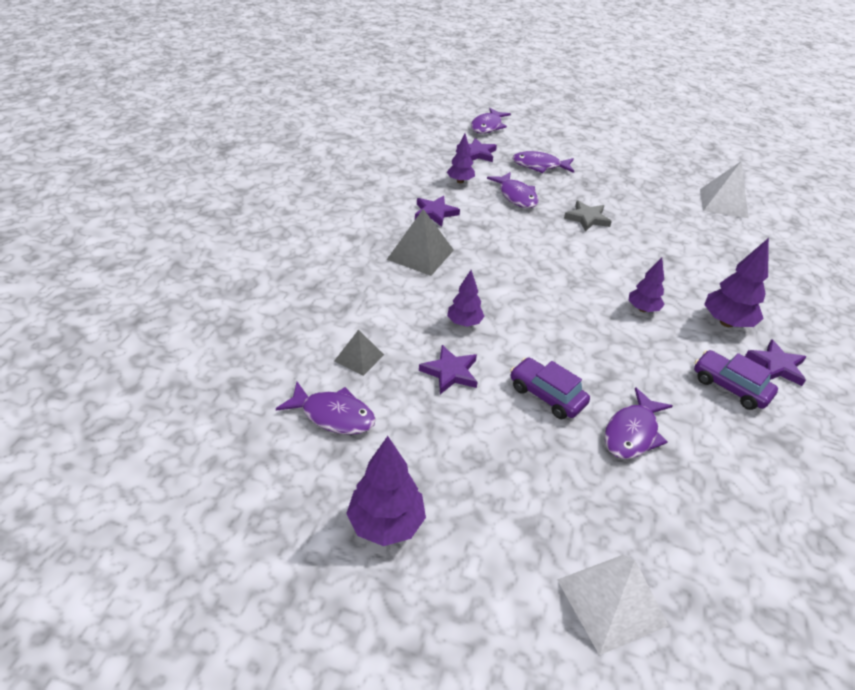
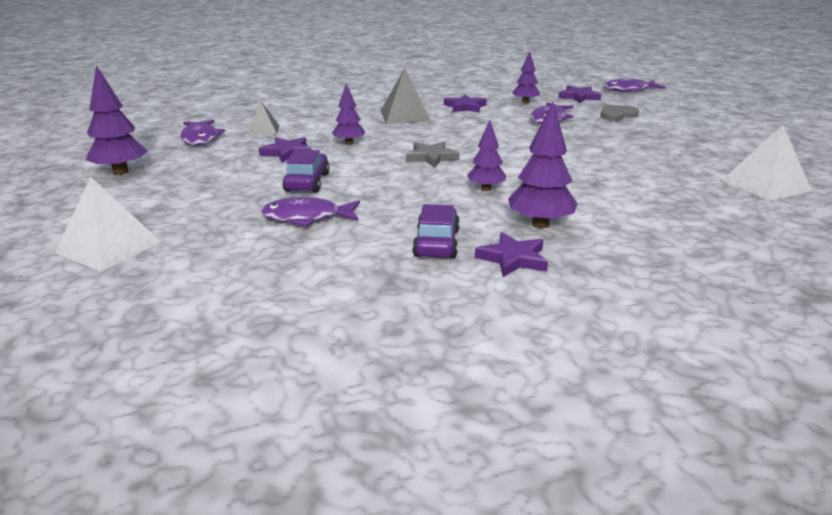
camera: 55 degrees right, 15 degrees down
purple fish [512,151,574,173] -> grey heart [600,104,639,121]
grey star [564,200,612,232] -> grey star moved to [406,142,460,168]

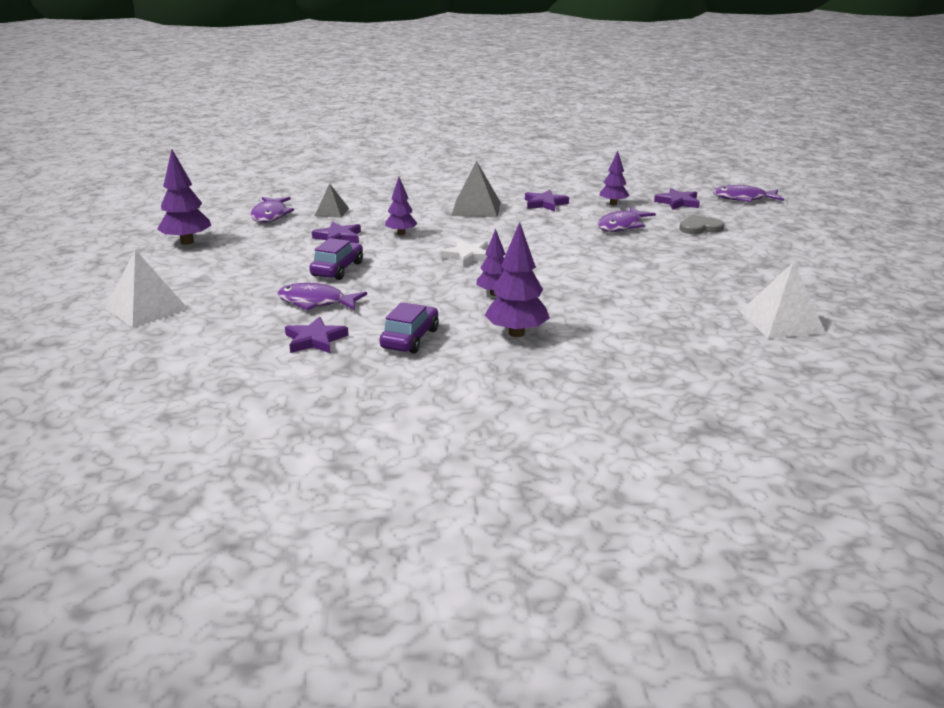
camera: 15 degrees right, 0 degrees up
grey star [406,142,460,168] -> white star [441,240,488,267]
purple star [475,232,548,277] -> purple star moved to [285,316,349,353]

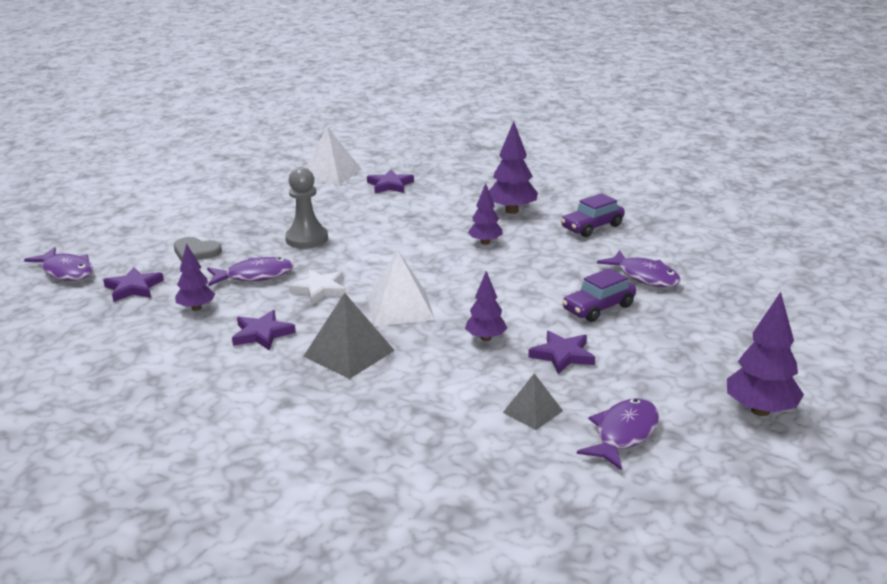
camera: 145 degrees left, 0 degrees up
white pyramid [105,250,188,328] -> white pyramid moved to [367,251,435,326]
purple star [285,316,349,353] -> purple star moved to [367,169,414,194]
white star [441,240,488,267] -> white star moved to [288,270,346,305]
none -> grey pawn [285,167,328,249]

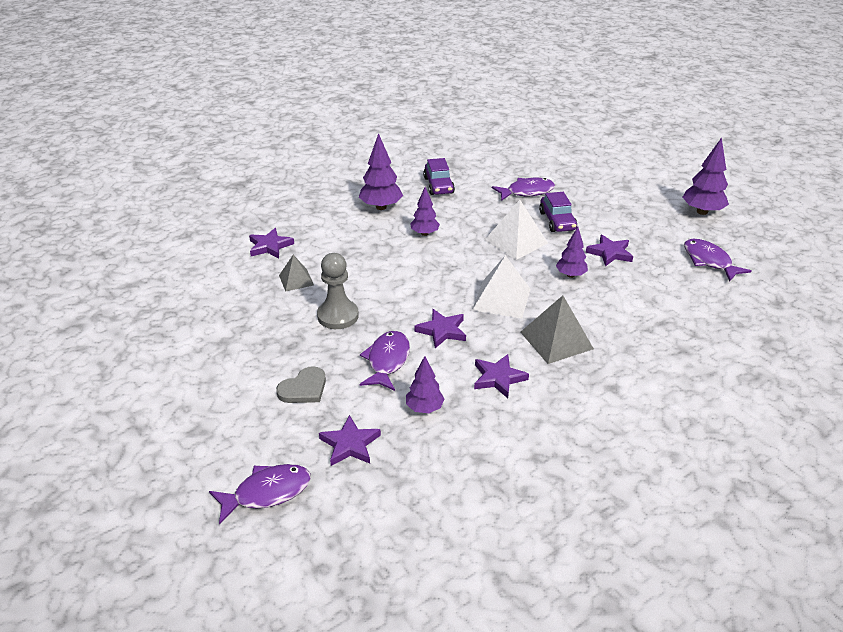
camera: 65 degrees left, 10 degrees up
white star [288,270,346,305] -> purple star [415,309,466,348]
white pyramid [305,127,361,185] -> white pyramid moved to [485,200,548,260]
grey pyramid [503,373,563,430] -> grey pyramid moved to [279,255,314,292]

